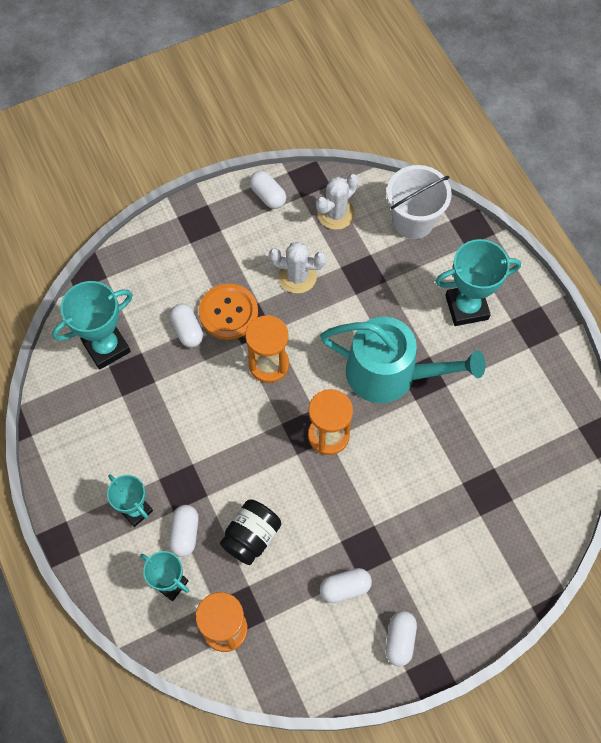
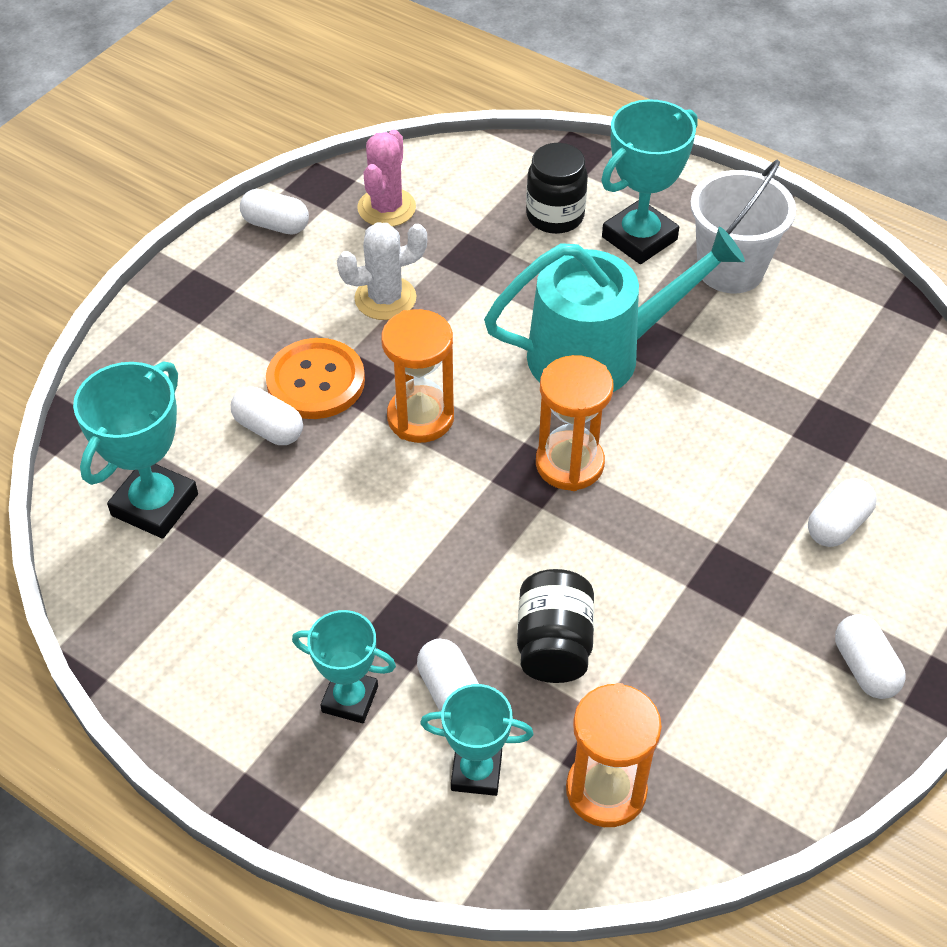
camera: 30 degrees left, 15 degrees down
white cactus [316,174,359,230] -> pink cactus [357,129,416,227]
white capsule [320,568,372,603] -> white capsule moved to [808,478,877,547]
white bucket [387,165,452,239] -> white bucket moved to [690,160,796,293]
none -> black jar [526,143,588,234]

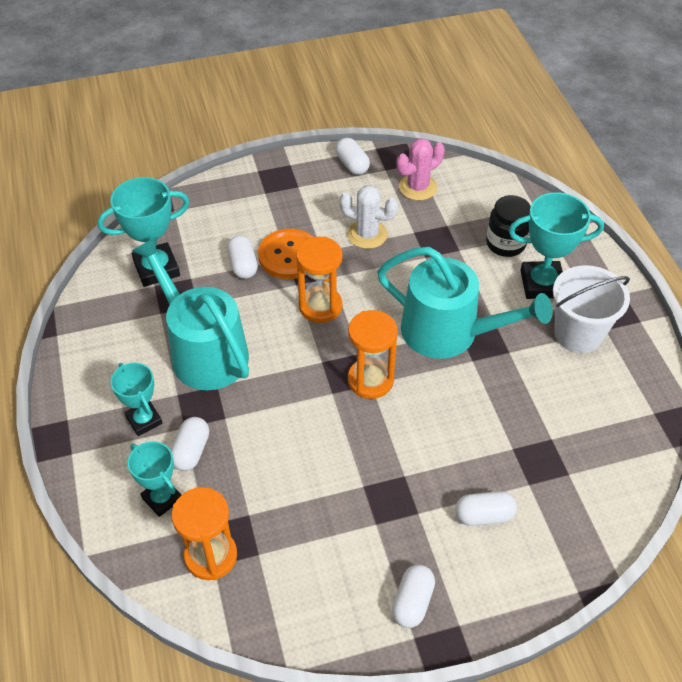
camera: 40 degrees right, 0 degrees up
black jar [517,569,594,683] -> none
none -> turquoise watering can [132,237,249,390]

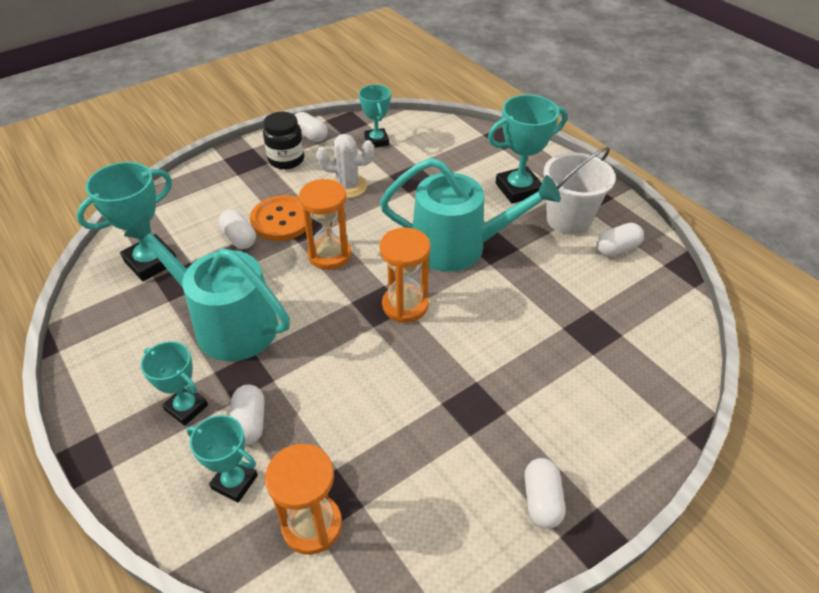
camera: 20 degrees left, 5 degrees down
pink cactus [397,138,445,201] -> turquoise trophy [359,85,391,148]
white capsule [455,491,517,526] -> white capsule moved to [596,223,644,257]
black jar [486,195,531,257] -> black jar moved to [263,112,305,169]

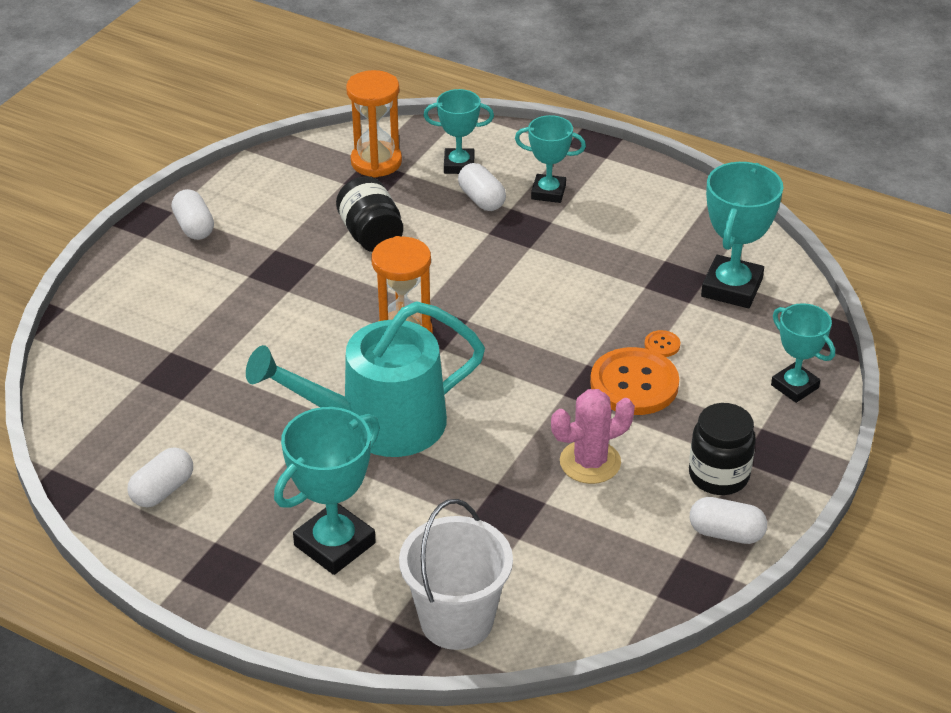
camera: 155 degrees right, 5 degrees down
turquoise watering can [124,215,290,361] -> none
white capsule [219,209,256,249] -> orange button [644,330,680,357]
orange hourglass [299,179,351,270] -> none
white cactus [316,134,374,198] -> pink cactus [551,389,635,484]
turquoise trophy [359,85,391,148] -> turquoise trophy moved to [771,303,835,403]
white bucket [543,147,616,235] -> white bucket moved to [399,499,513,650]
none -> black jar [336,176,403,252]

